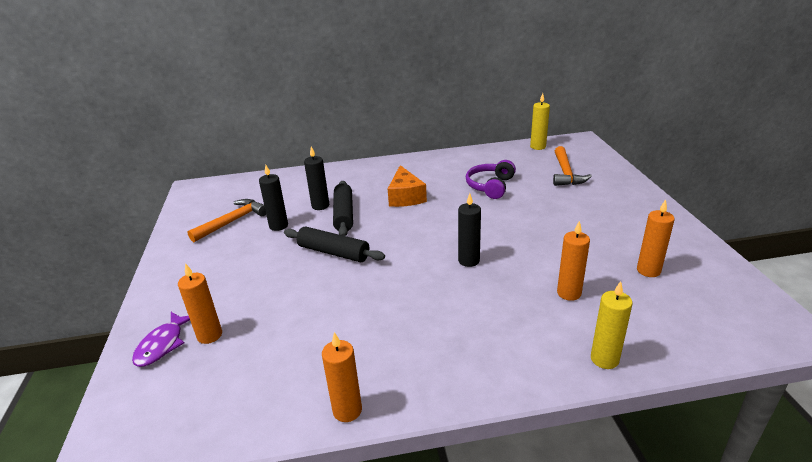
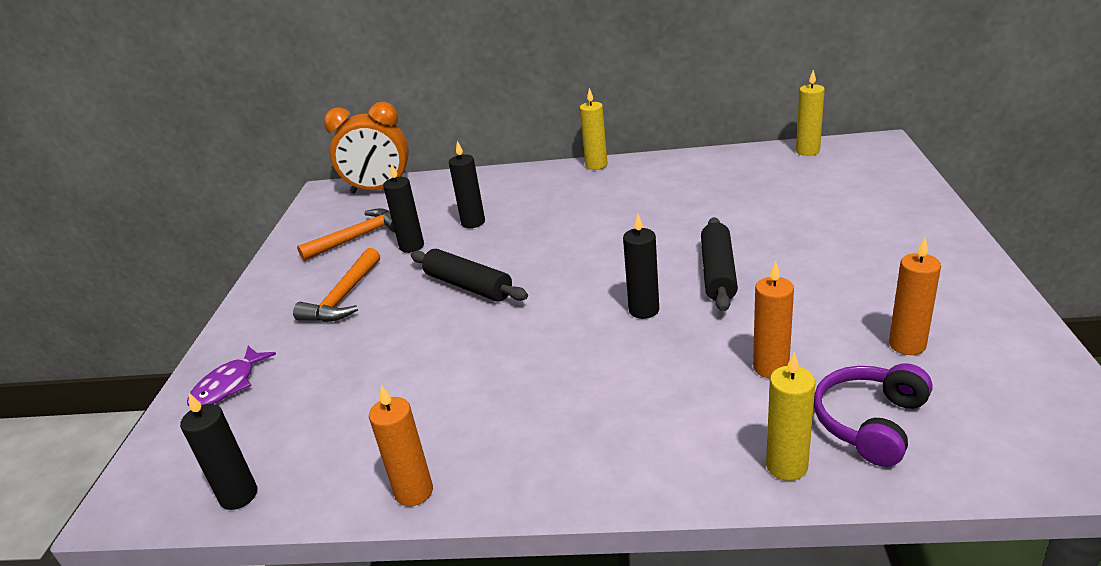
camera: 15 degrees right, 0 degrees up
orange candle [178,263,222,344] -> none
black rolling pin [333,181,353,236] -> black rolling pin moved to [701,217,738,312]
orange cheese [388,165,427,207] -> none
purple headphones [466,160,516,199] -> purple headphones moved to [814,363,933,467]
orange hammer [553,146,592,186] -> orange hammer moved to [293,248,380,322]
none -> black candle [180,393,257,510]
none -> orange clock [324,102,409,193]
none -> yellow candle [580,88,608,170]

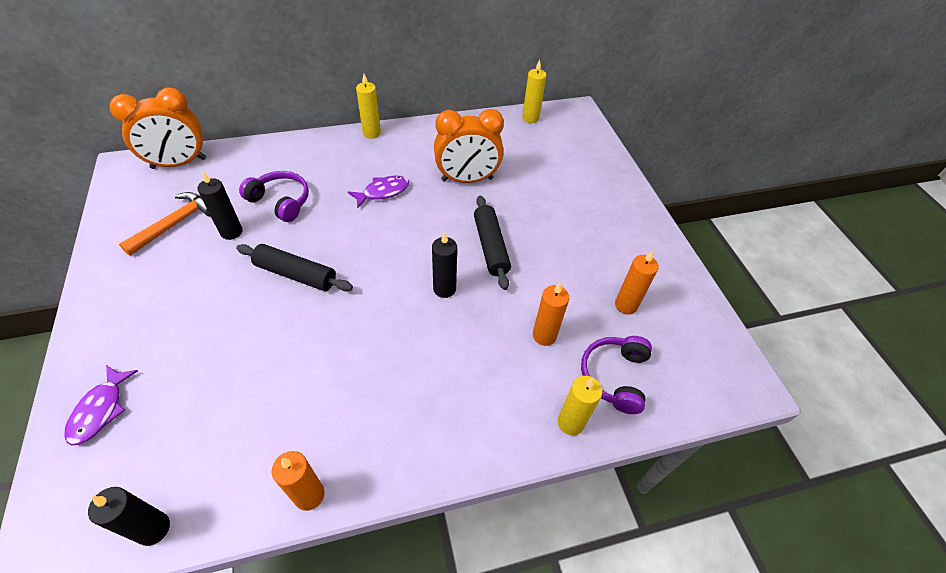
camera: 25 degrees left, 20 degrees up
orange hammer [293,248,380,322] -> none
black candle [449,141,485,228] -> purple headphones [239,171,309,222]
none -> purple fish [348,176,409,209]
none -> orange clock [434,109,504,183]

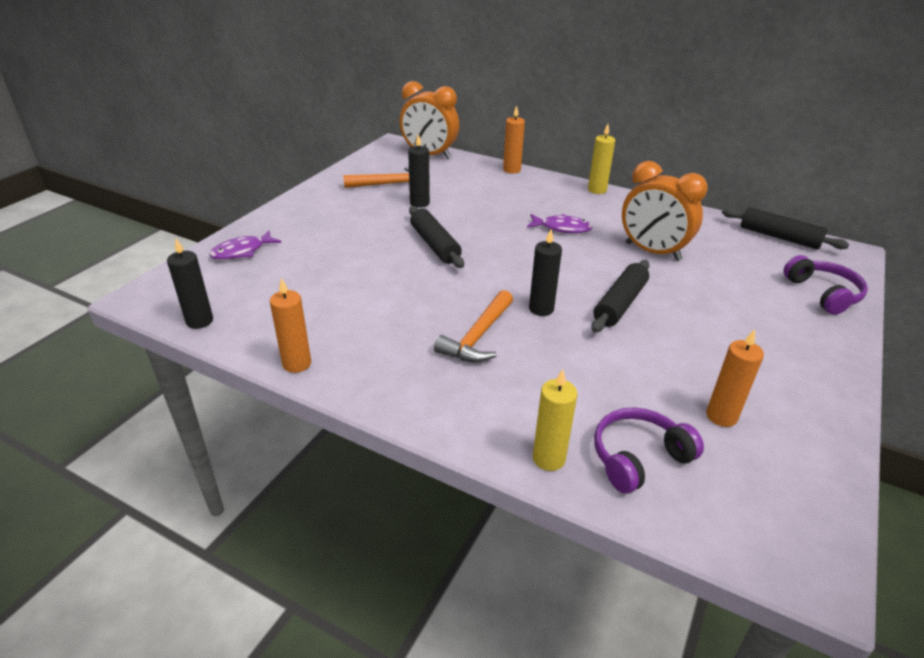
camera: 45 degrees right, 15 degrees down
purple headphones [239,171,309,222] -> purple headphones moved to [783,255,868,315]
yellow candle [522,60,547,123] -> black rolling pin [722,207,849,250]
orange candle [533,283,569,346] -> orange candle moved to [503,105,525,174]
none -> orange hammer [434,290,513,362]

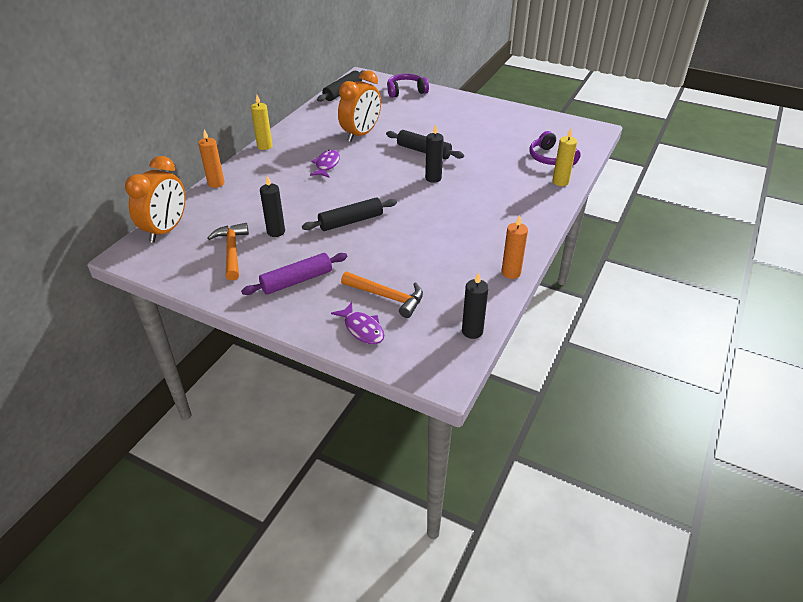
camera: 90 degrees left, 5 degrees up
orange hammer [434,290,513,362] -> orange hammer moved to [341,272,423,318]
orange candle [706,329,764,427] -> none
none -> purple rolling pin [241,253,347,295]

